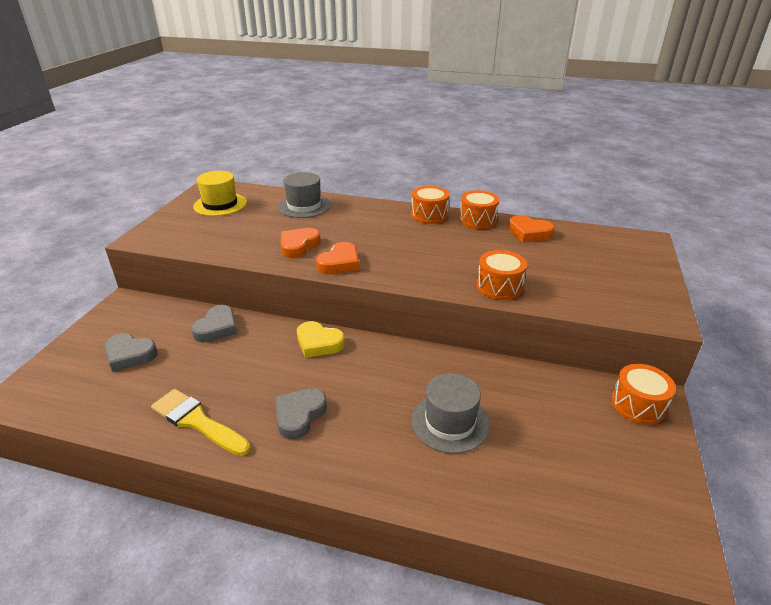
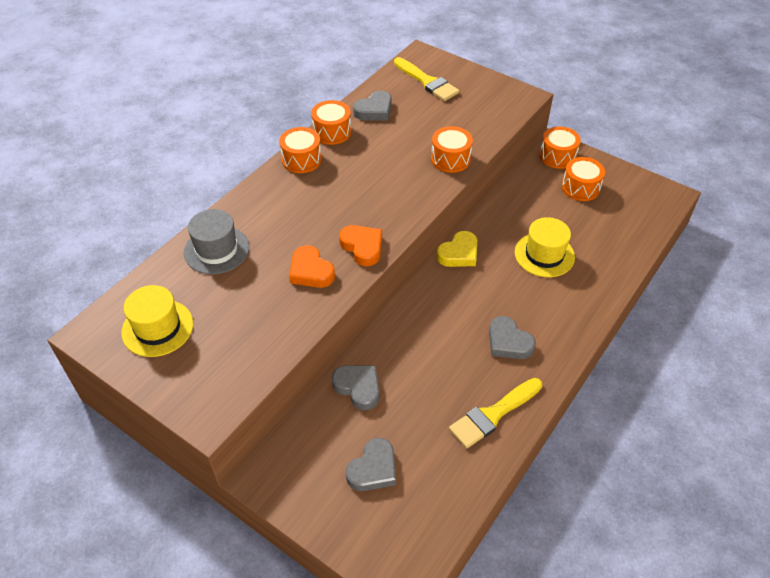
camera: 70 degrees left, 15 degrees up
yellow heart [297,321,345,358] -> yellow heart moved to [437,231,477,267]
grey hat [411,373,490,454] -> yellow hat [515,217,575,277]
orange heart [508,215,555,242] -> grey heart [353,91,392,120]
none -> yellow brush [394,57,459,101]
none -> orange drum [562,157,605,201]

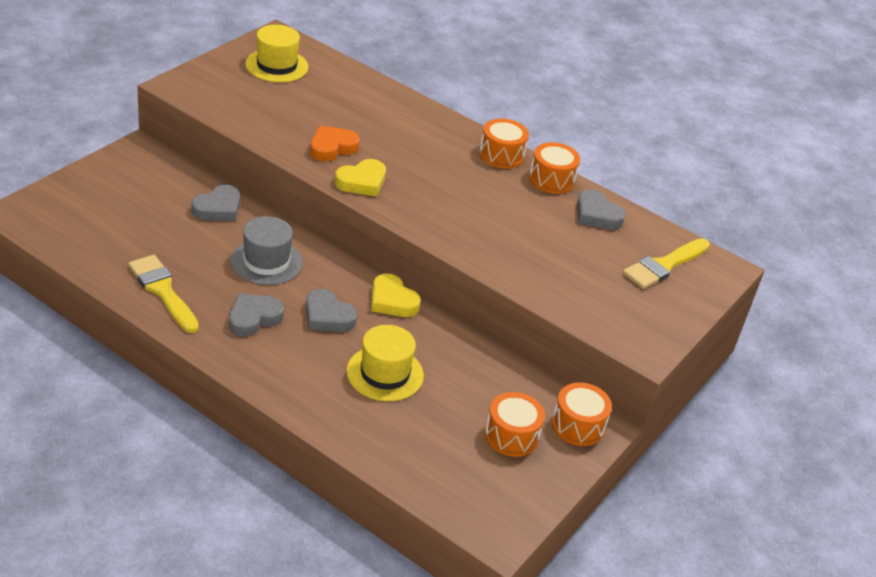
camera: 85 degrees right, 10 degrees down
grey hat [184,209,249,274] -> grey hat moved to [231,216,303,285]
orange heart [339,225,382,266] -> yellow heart [335,159,386,197]
grey heart [346,438,396,491] -> grey heart moved to [306,289,357,332]
orange drum [431,126,473,173] -> none

